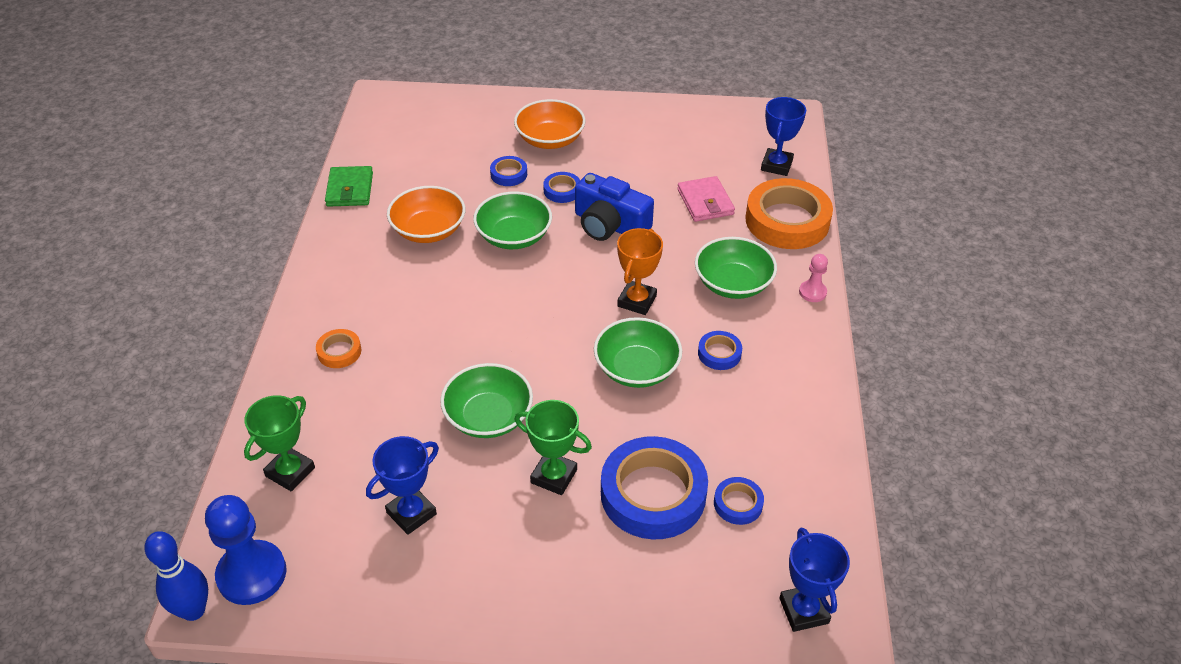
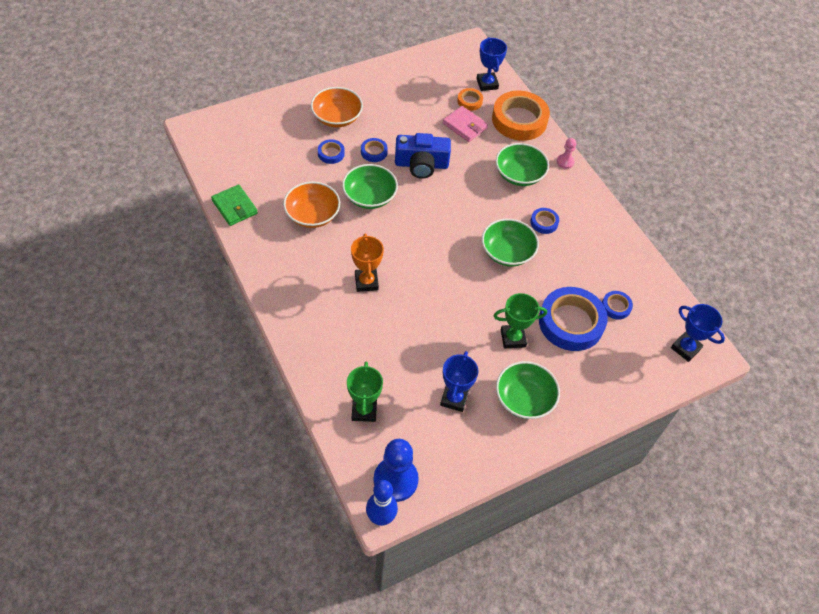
camera: 35 degrees left, 10 degrees up
orange tape [316,329,361,368] -> orange tape moved to [457,88,483,111]
green bowl [440,363,533,438] -> green bowl moved to [496,361,560,419]
orange trophy [617,228,663,315] -> orange trophy moved to [351,233,384,292]

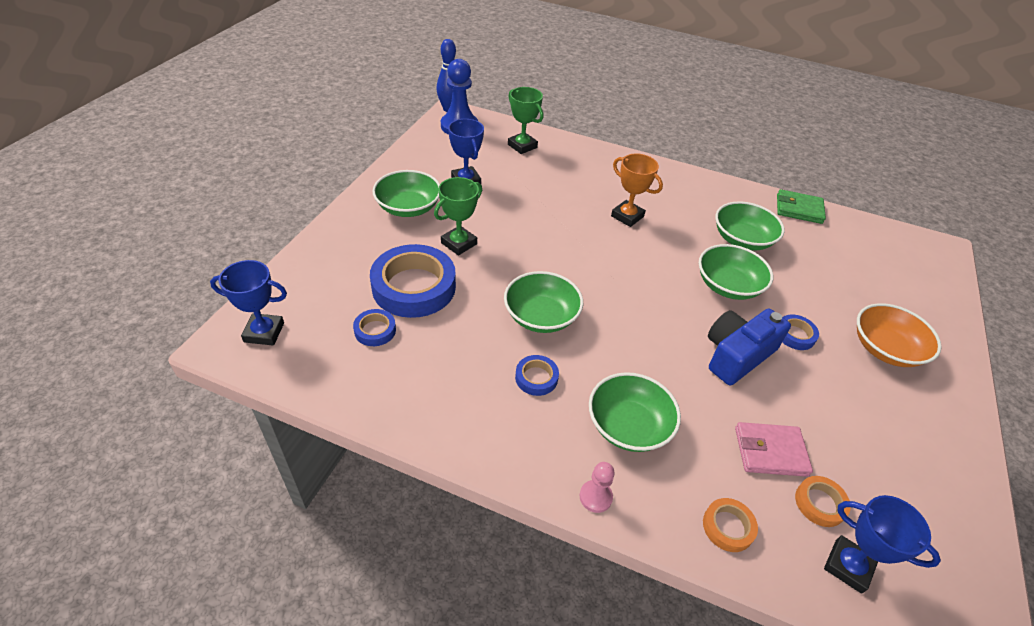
camera: 140 degrees right, 10 degrees down
orange bowl [283,182,340,228] -> green bowl [715,201,785,251]
blue tape [318,139,345,164] -> none
orange tape [492,91,550,141] -> orange tape [703,498,758,552], size x0.46

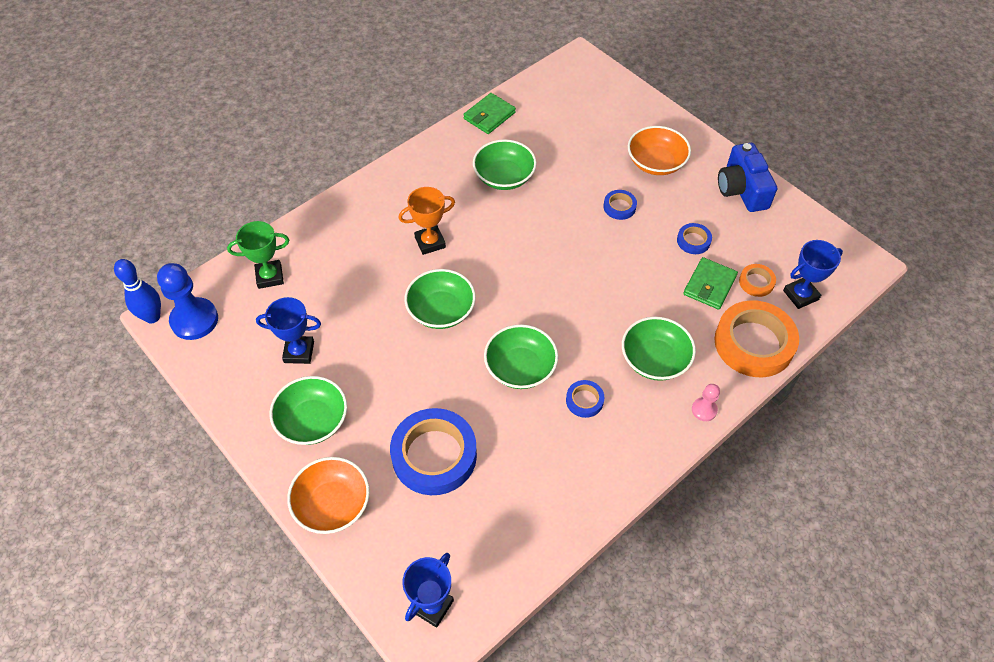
camera: 60 degrees left, 10 degrees up
blue tape [353,309,396,346] -> blue tape moved to [677,223,712,254]
green trophy [434,177,482,256] -> none
green bowl [699,244,773,300] -> green bowl moved to [405,269,476,329]
orange tape [703,498,758,552] -> orange tape [714,300,799,377], size x2.17
blue camera [708,309,791,385] -> blue camera moved to [718,143,777,212]
pink wallet [735,422,813,477] -> green wallet [683,257,738,310]
none -> orange bowl [287,457,370,534]

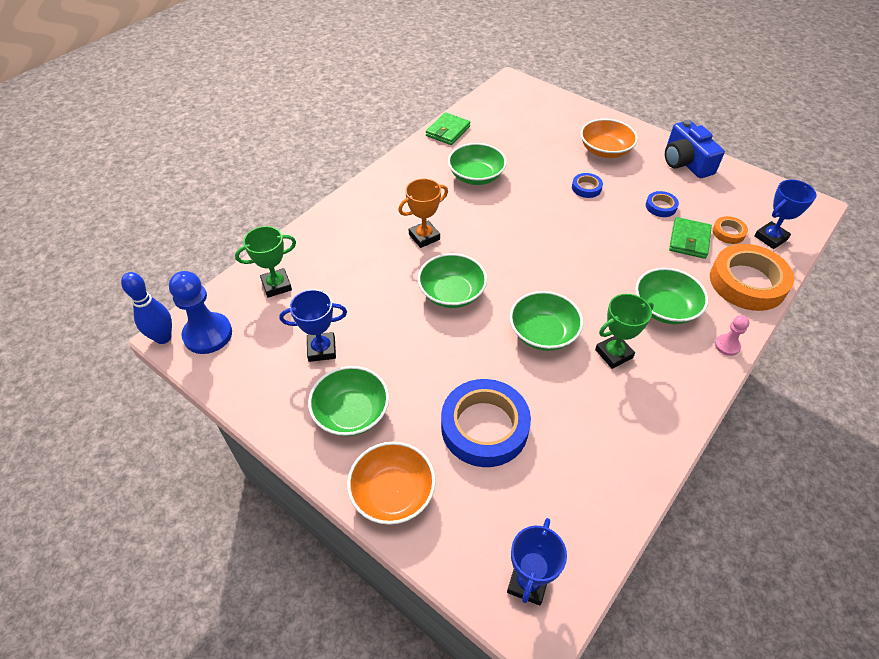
camera: 10 degrees left, 5 degrees down
blue tape [566,380,604,418] -> green trophy [595,294,654,369]

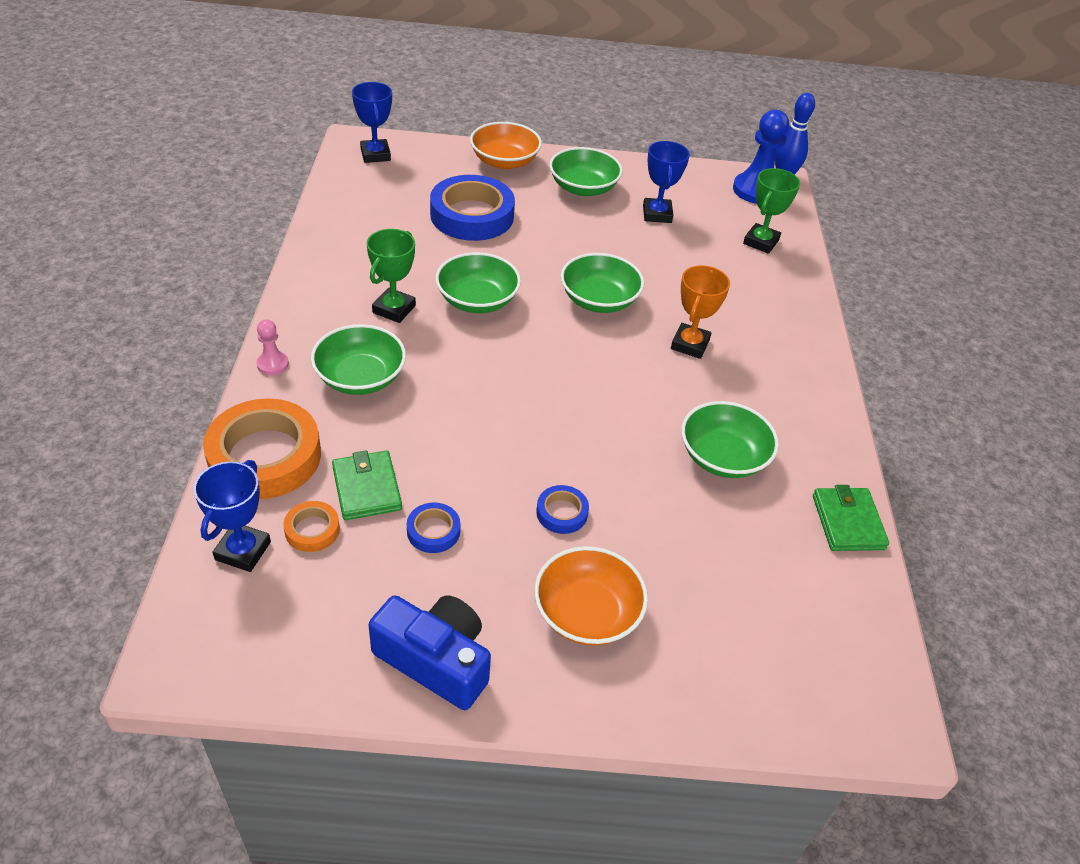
camera: 140 degrees right, 5 degrees down
blue trophy [280,289,347,362] -> blue trophy turned 45 degrees counterclockwise [643,141,690,223]

